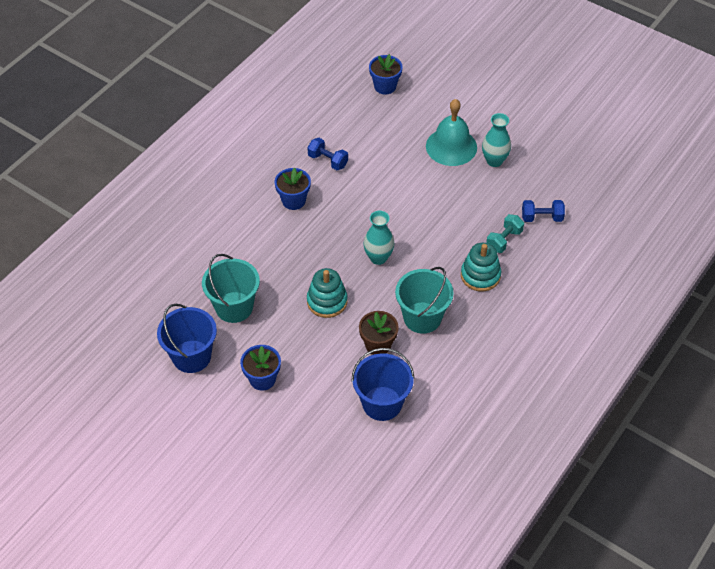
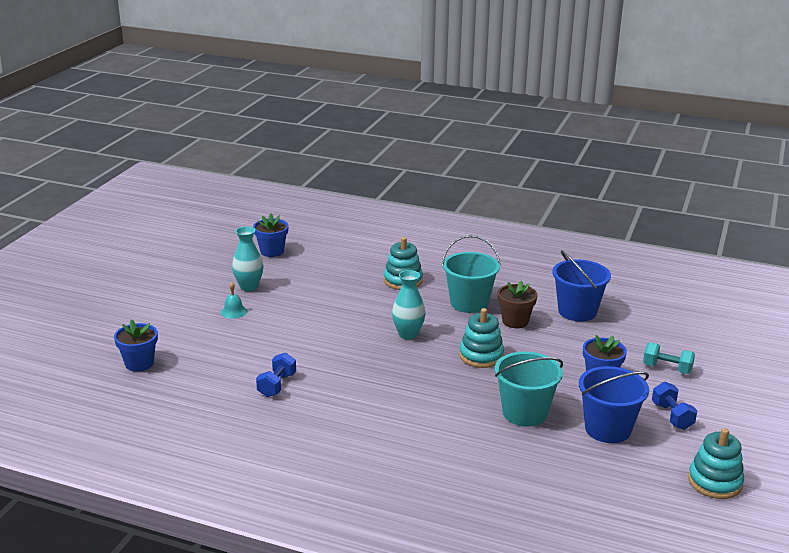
camera: 105 degrees left, 25 degrees down
blue flower pot [274,167,311,210] -> blue flower pot moved to [253,214,289,257]
turquoise bell [426,99,477,166] -> turquoise bell [221,282,247,319], size x0.46
turquoise dumbbell [486,214,524,253] -> turquoise dumbbell moved to [643,342,695,374]
blue dumbbell [522,200,565,222] -> blue dumbbell moved to [652,382,697,430]
none -> turquoise stacking toy [688,428,744,499]

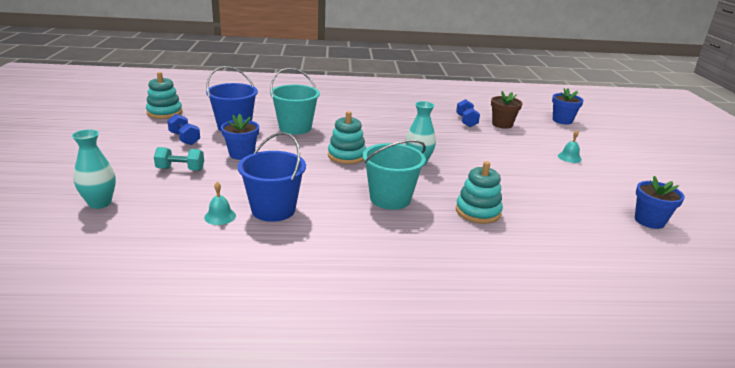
camera: 155 degrees right, 0 degrees up
turquoise vase [232,226,263,291] -> turquoise vase moved to [72,129,116,209]
brown flower pot [498,281,537,328] -> brown flower pot moved to [491,91,523,129]
none -> turquoise bell [204,182,236,225]

